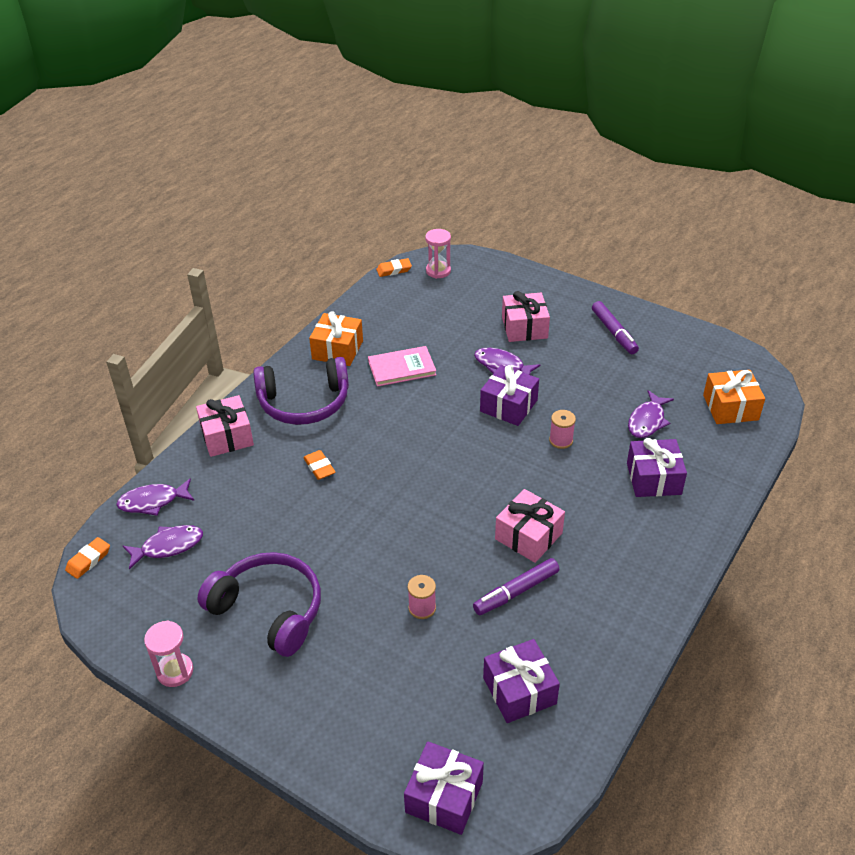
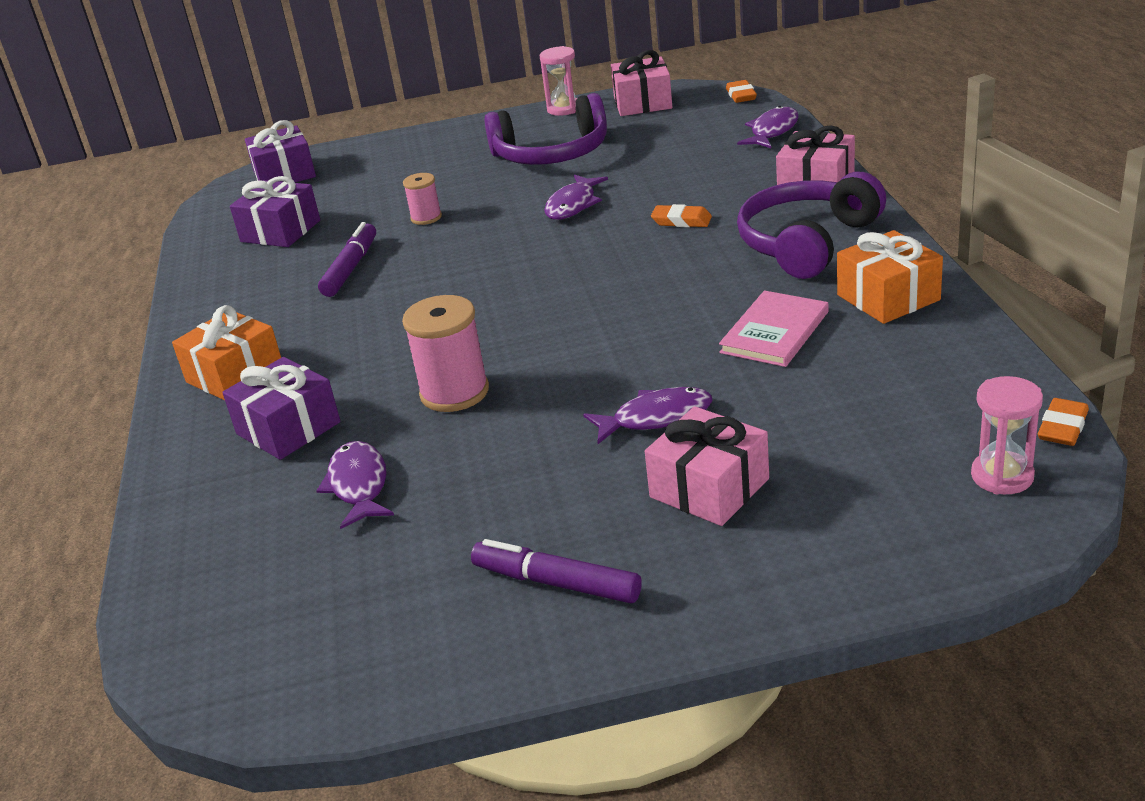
camera: 140 degrees right, 10 degrees down
purple fish [123,525,203,570] -> purple fish moved to [544,174,608,220]
purple gift [480,365,539,426] -> none
pink gift [495,489,565,563] -> pink gift moved to [611,50,672,116]
pink spool [549,410,576,449] -> pink spool [402,295,489,412], size x1.75
orange gift [703,370,765,424] -> orange gift moved to [172,305,281,400]

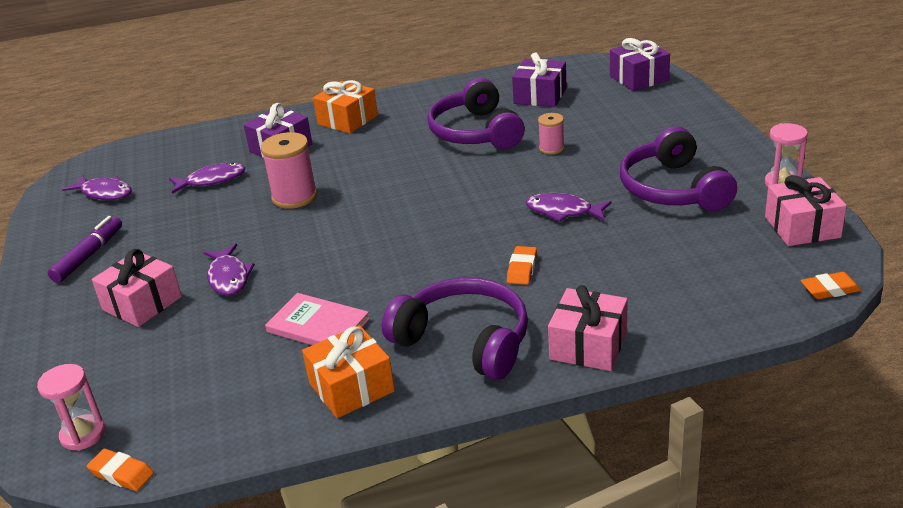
camera: 85 degrees right, 0 degrees up
purple marker [318,222,376,297] -> purple headphones [427,78,525,149]
purple fish [737,106,799,148] -> purple fish moved to [62,175,132,200]

